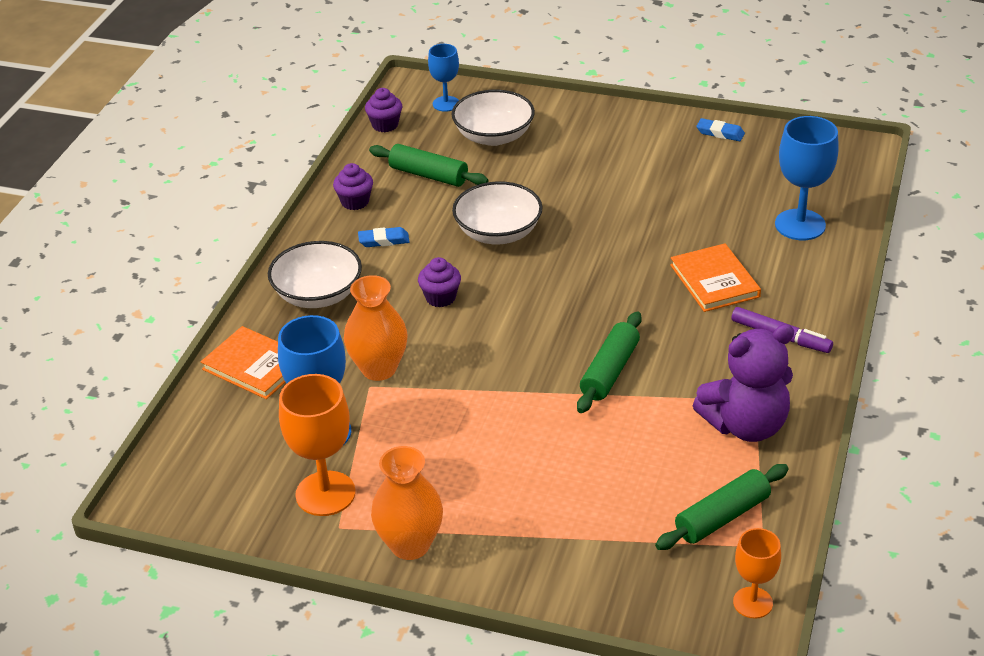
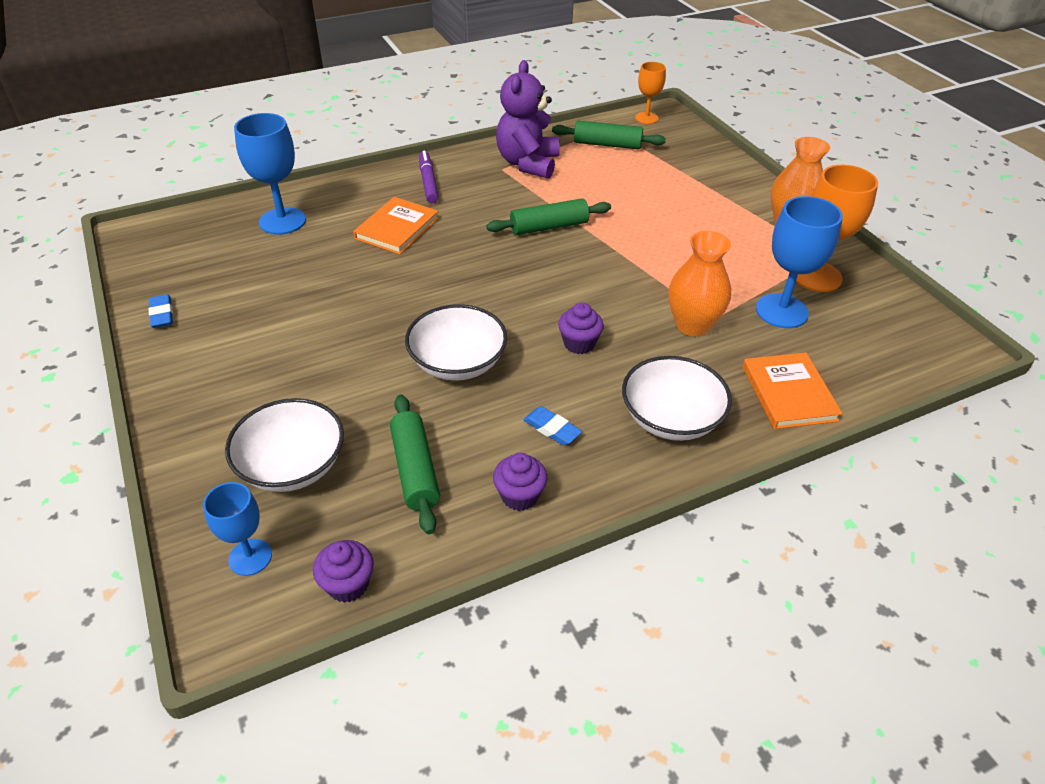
camera: 135 degrees left, 5 degrees up
purple teddy bear [693,324,794,442] -> purple teddy bear turned 105 degrees counterclockwise [496,60,560,179]

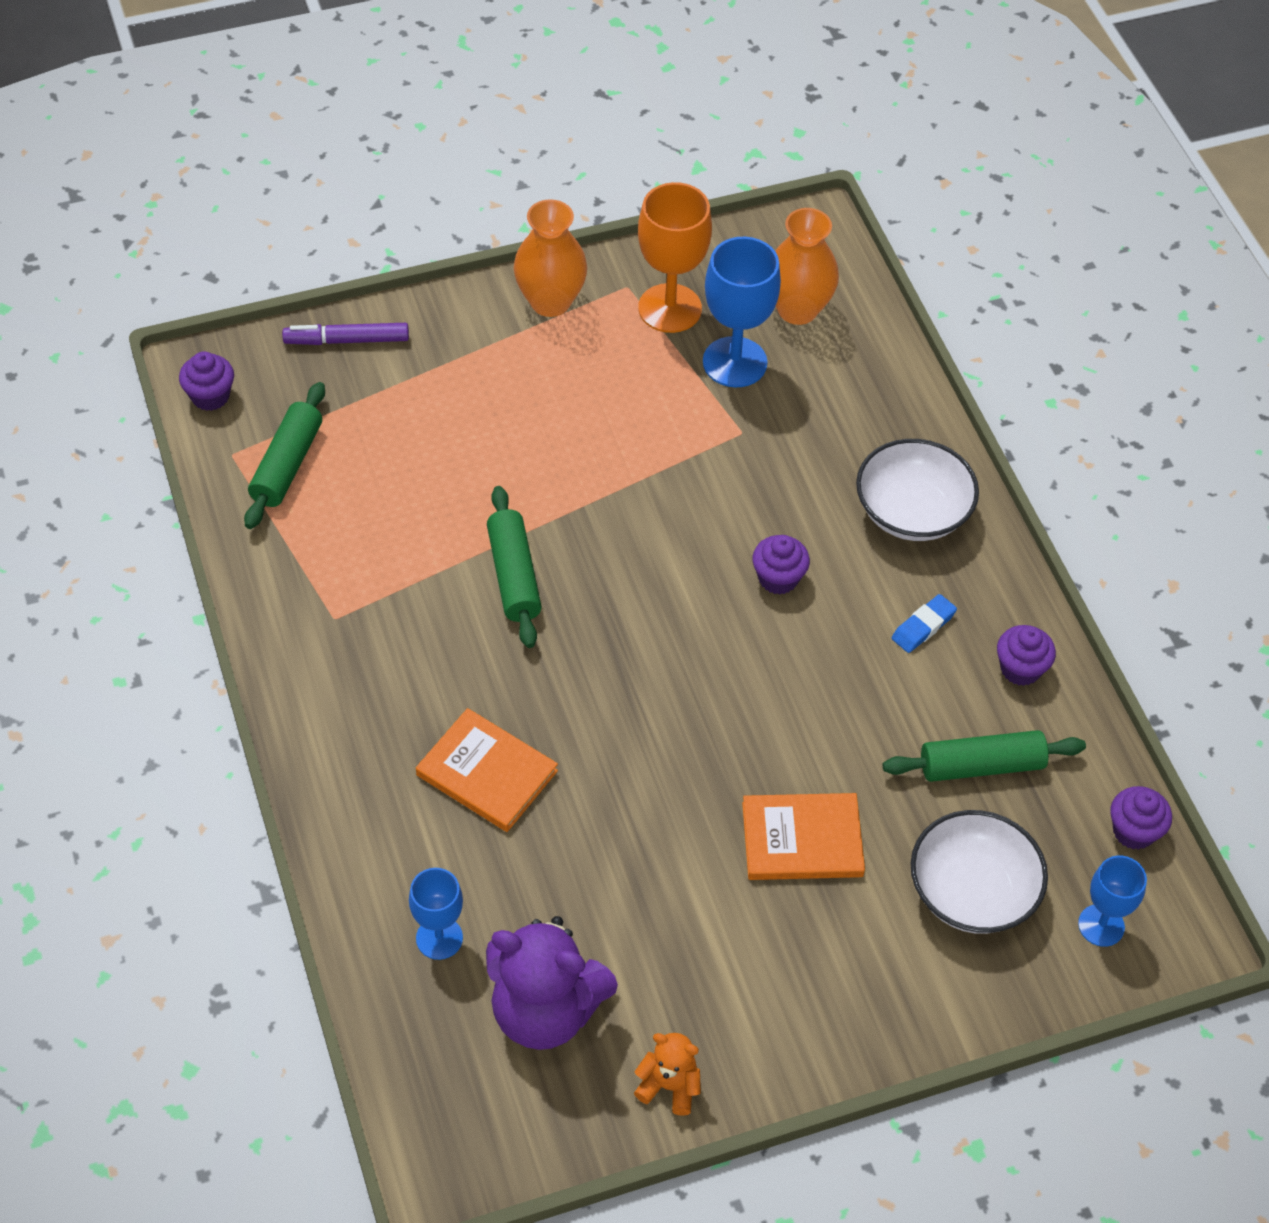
camera: 85 degrees left, 10 degrees up
blue eraser [148,294,173,328] -> orange teddy bear [634,1033,701,1116]
blue goblet [234,113,306,235] -> blue goblet [409,868,463,960], size x0.61
white bowl [405,304,507,381] -> none
purple marker [419,151,439,203] -> purple marker moved to [282,323,409,345]
purple teddy bear [496,60,560,179] -> purple teddy bear moved to [486,916,618,1050]
orange goblet [635,62,666,124] -> purple cupcake [179,351,234,411]
orange vase [668,231,731,336] -> orange vase moved to [775,208,839,325]
orange book [743,352,843,429] -> orange book moved to [742,793,865,880]

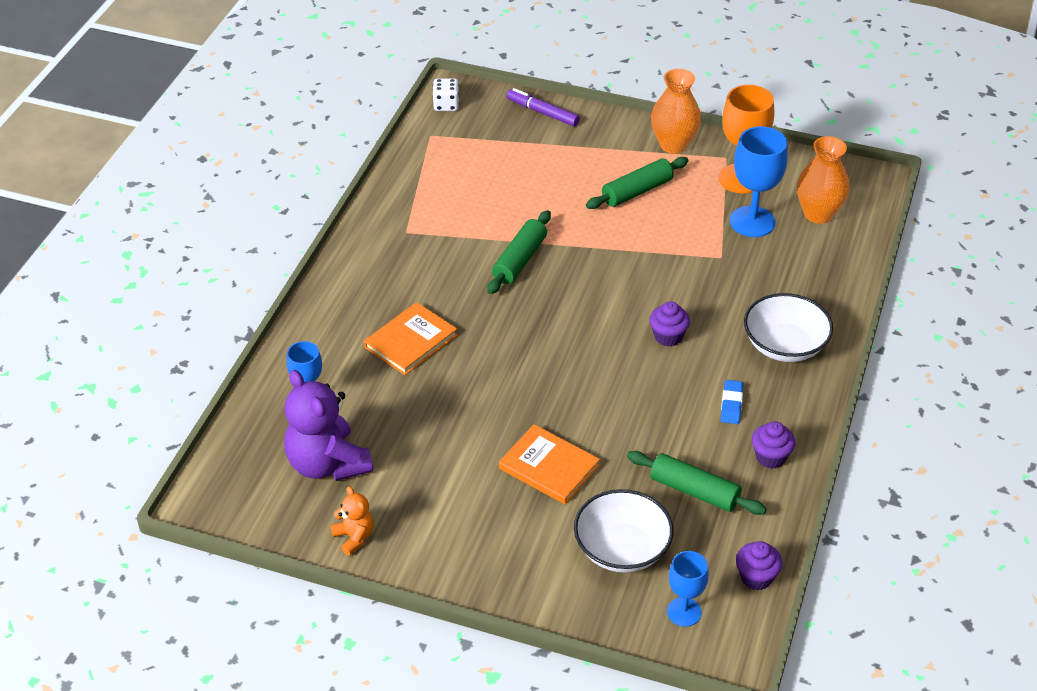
camera: 40 degrees right, 10 degrees down
purple cupcake [179,351,234,411] -> white dice [433,78,459,111]
green rolling pin [244,382,325,529] -> green rolling pin moved to [586,157,689,209]
orange book [416,708,558,832] -> orange book turned 60 degrees clockwise [364,302,457,375]
blue eraser [892,594,957,653] -> blue eraser turned 75 degrees counterclockwise [721,380,743,424]

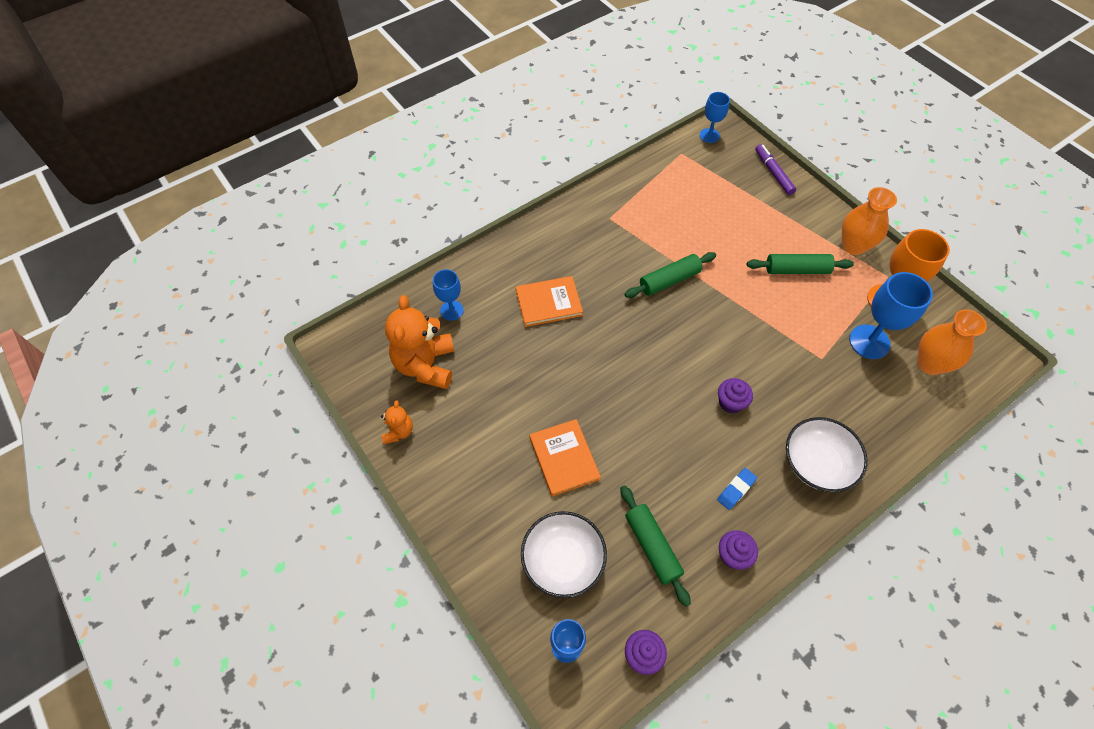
camera: 35 degrees right, 15 degrees up
purple teddy bear [284,370,373,481] -> orange teddy bear [385,295,454,389]
white dice [433,78,459,111] -> blue goblet [700,92,730,143]

